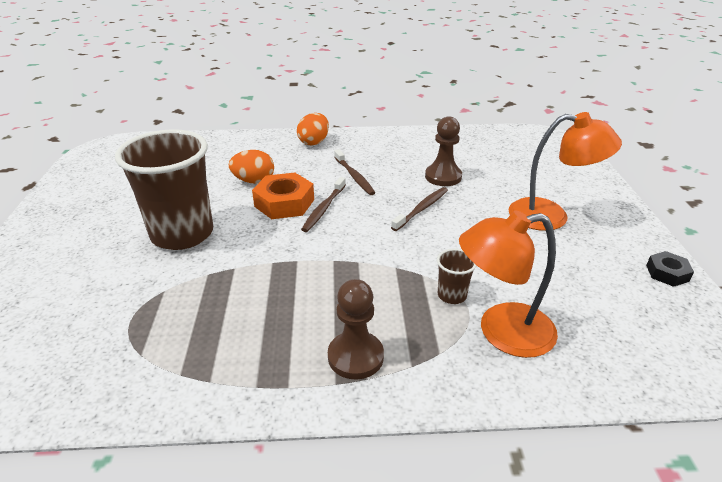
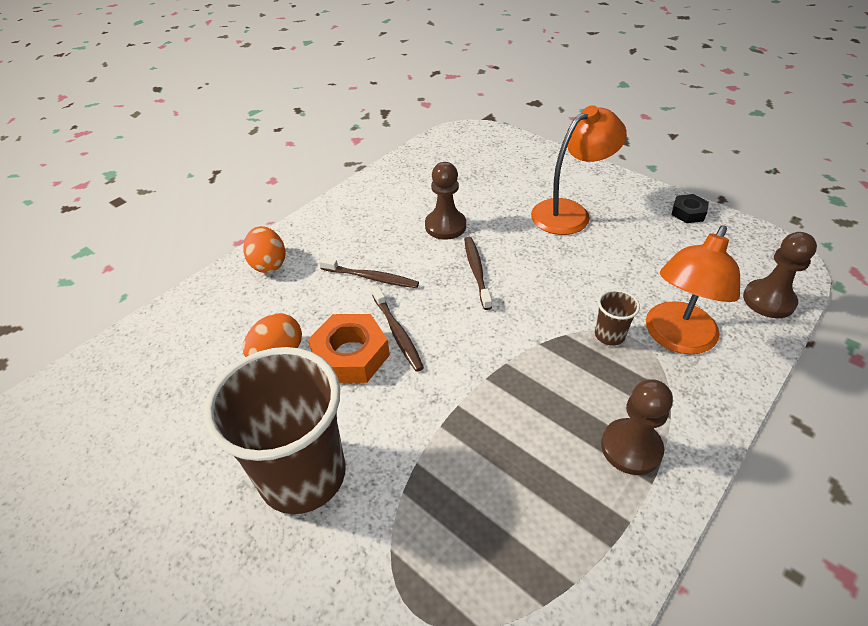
camera: 45 degrees left, 10 degrees up
none -> brown pawn [743,232,817,318]

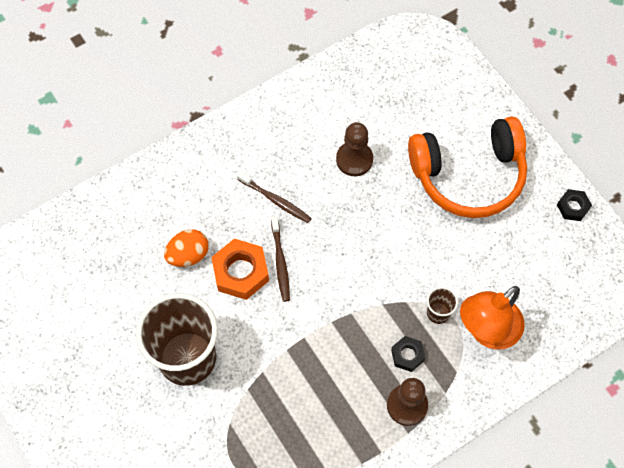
camera: 15 degrees right, 20 degrees up
orange egg [243,226,285,273] -> none
brown toothbrush [464,237,492,310] -> none
orange lamp [531,105,627,235] -> orange headphones [408,116,527,218]
brown pawn [743,232,817,318] -> none
none -> black nut [391,336,425,372]

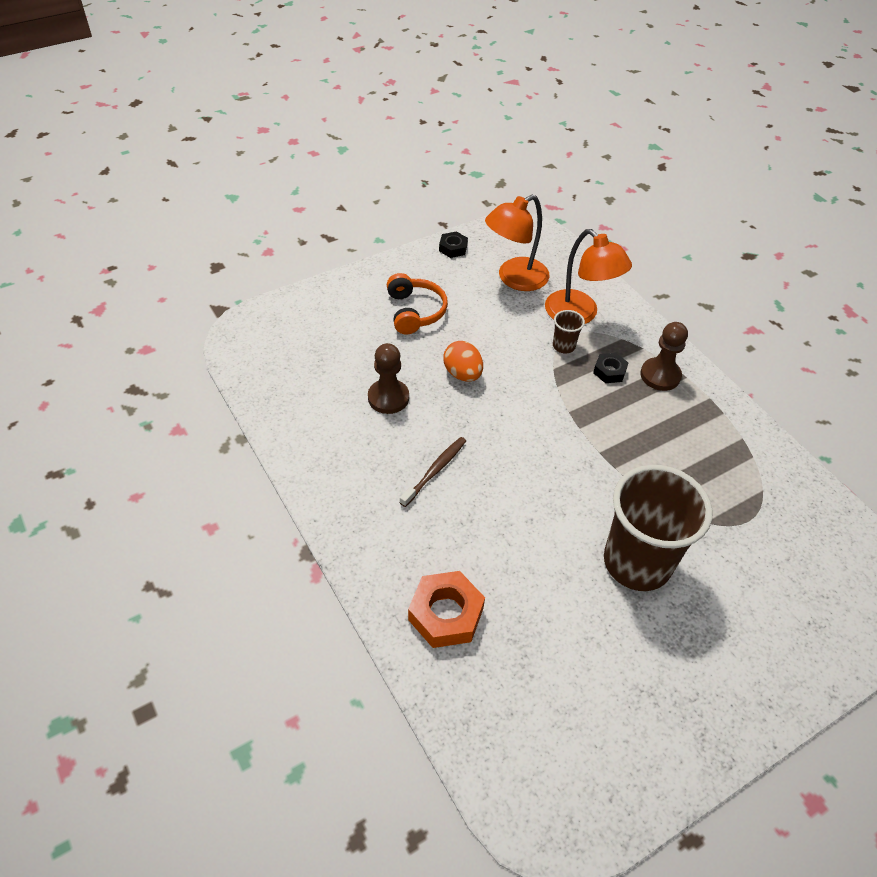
camera: 90 degrees left, 15 degrees down
orange egg [164,229,209,267] -> orange egg moved to [443,341,483,382]
orange nut [211,239,269,300] -> orange nut moved to [408,571,485,648]
brown toothbrush [271,216,290,302] -> none
orange headphones [408,116,527,218] -> orange headphones [387,273,448,334], size x0.58
none -> orange lamp [485,195,550,291]

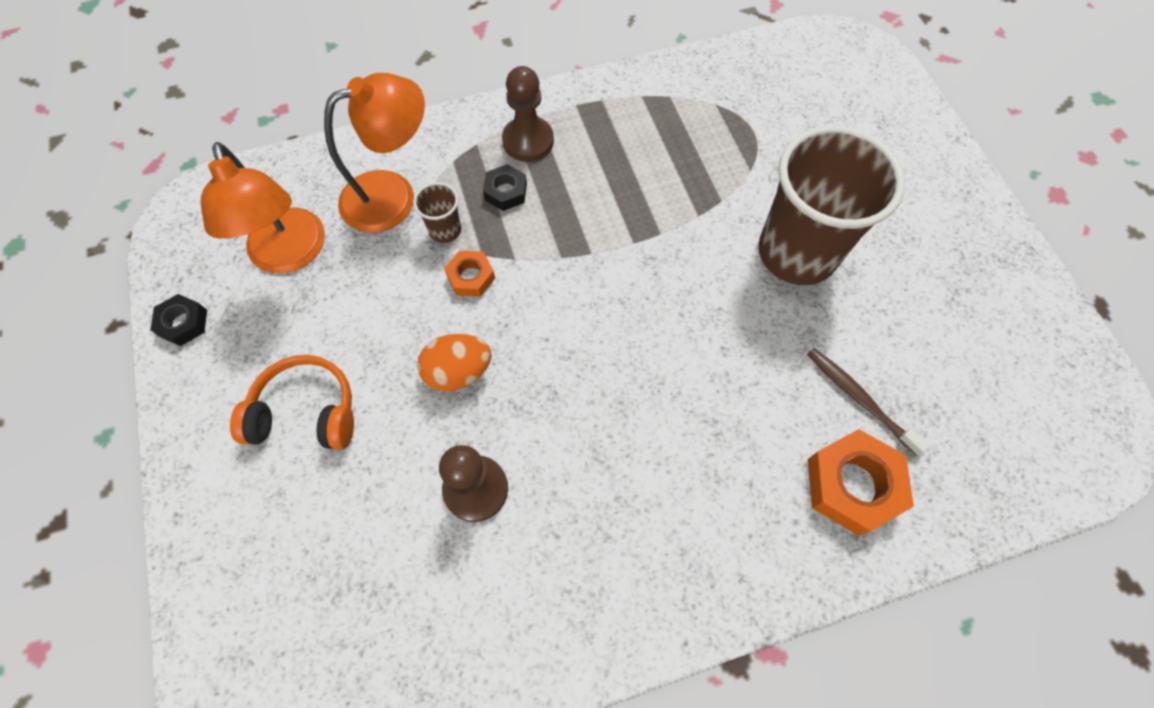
camera: 75 degrees left, 15 degrees up
brown toothbrush [399,437,466,507] -> brown toothbrush moved to [807,348,929,456]
none -> orange nut [444,251,495,297]

